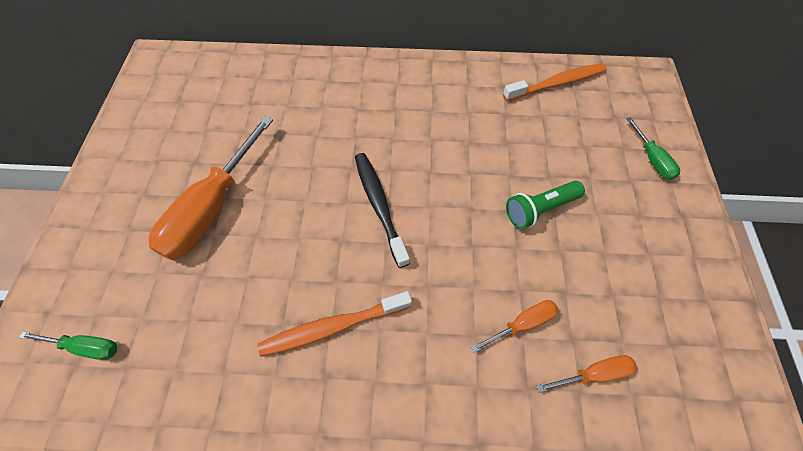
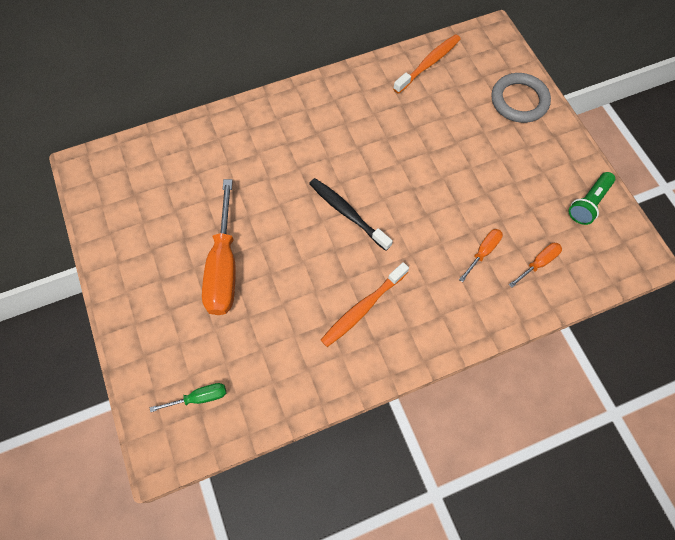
camera: 25 degrees left, 5 degrees up
green flashlight [506,181,585,229] -> green flashlight moved to [569,172,615,225]
green screwdriver [626,117,680,180] -> grey ring [491,73,551,123]

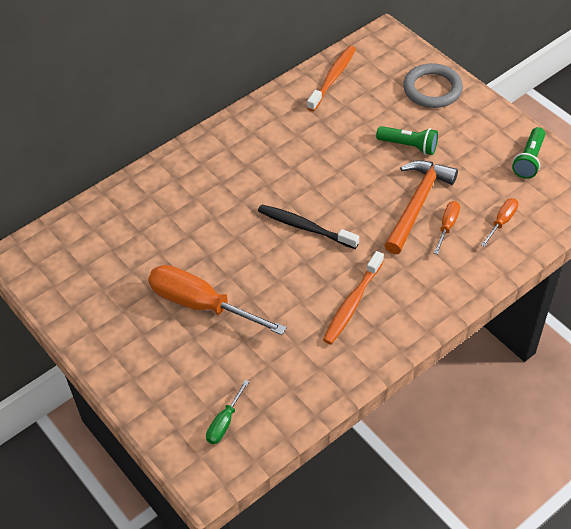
camera: 15 degrees left, 15 degrees down
green screwdriver [150,383,226,412] -> green screwdriver turned 150 degrees clockwise [206,380,249,444]
orange screwdriver [202,179,236,315] -> orange screwdriver turned 135 degrees clockwise [148,265,287,335]
none -> green flashlight [376,126,438,155]
none -> orange hammer [384,160,458,254]

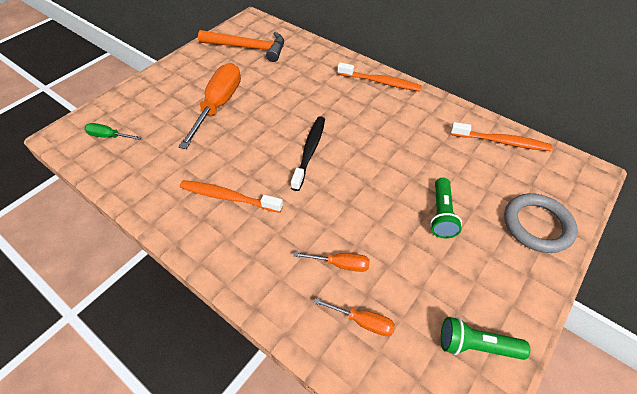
camera: 75 degrees right, 0 degrees up
orange hammer [384,160,458,254] -> orange hammer moved to [198,30,284,62]
none -> orange toothbrush [337,62,422,91]

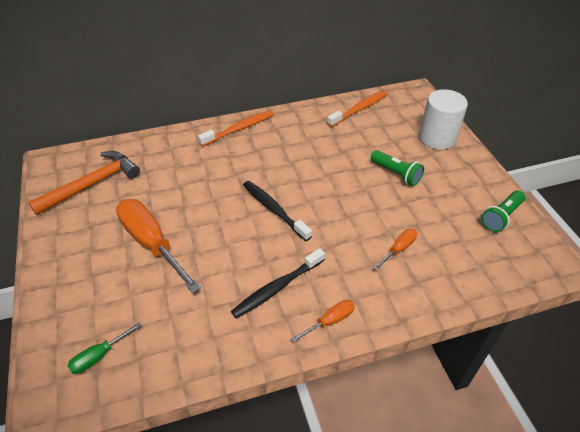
camera: 55 degrees left, 5 degrees down
orange toothbrush [180,180,283,213] -> black toothbrush [231,248,325,318]
orange screwdriver [314,298,395,336] -> orange screwdriver moved to [291,300,355,343]
grey ring [504,193,578,253] -> white cylinder [419,89,468,150]

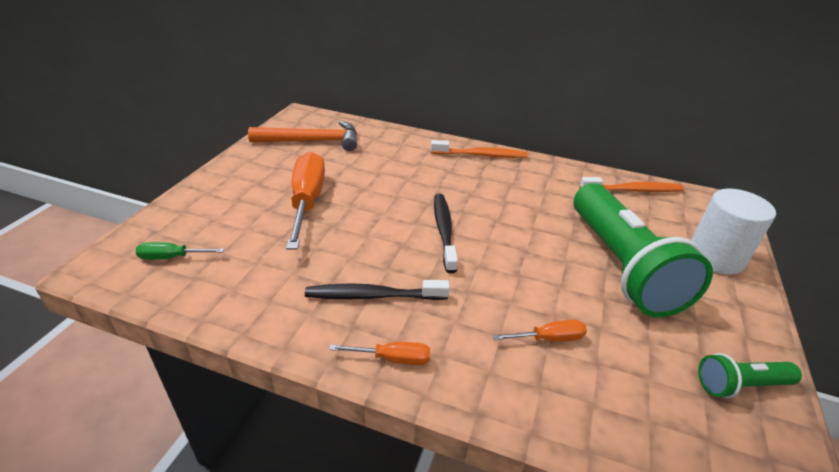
camera: 35 degrees right, 10 degrees down
green flashlight [371,150,424,186] -> green flashlight [574,183,713,317], size x2.24

